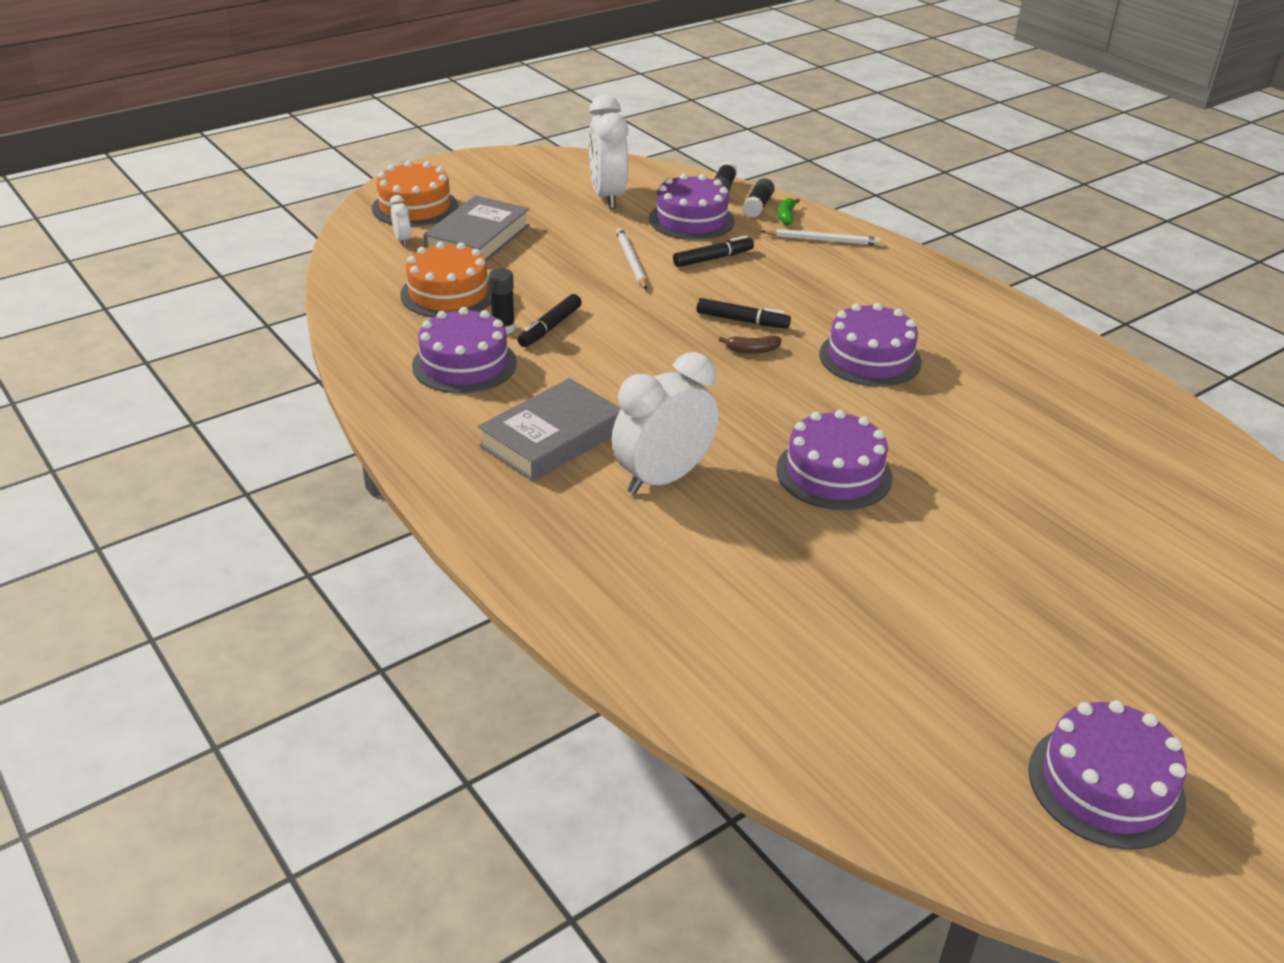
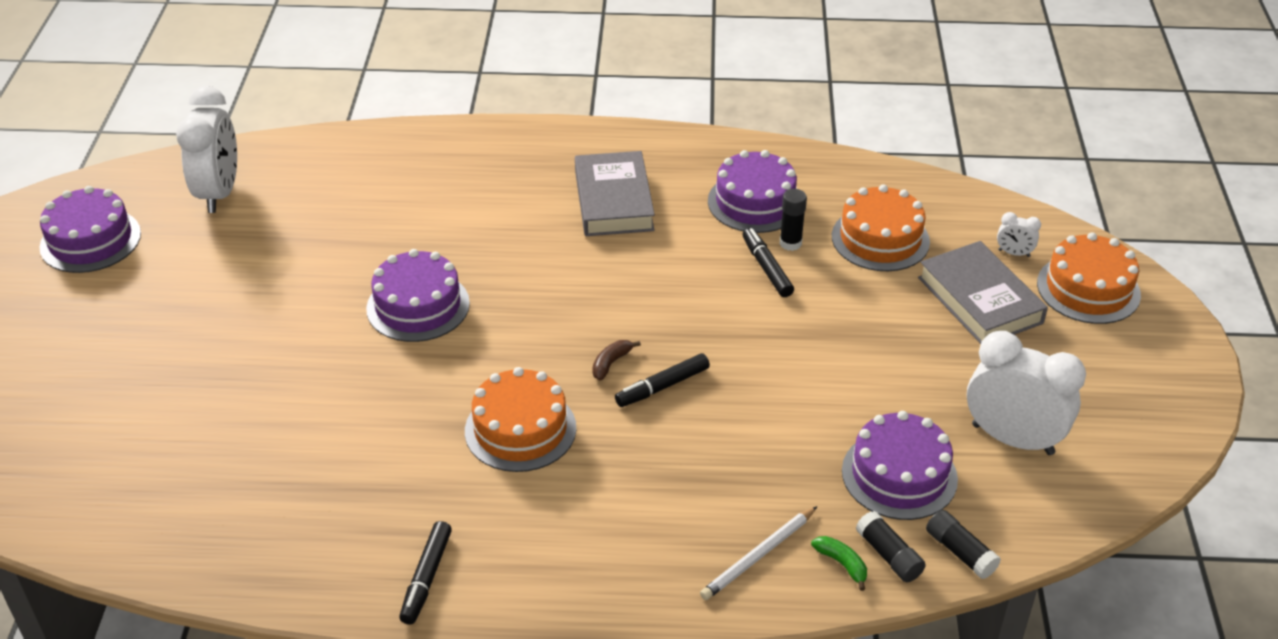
camera: 130 degrees right, 5 degrees up
white clock [612,352,718,494] -> white clock moved to [176,86,237,213]
white pencil [616,228,647,290] -> none
black marker [673,235,754,267] -> black marker moved to [399,521,452,624]
purple cake [819,303,922,387] -> orange cake [465,367,576,472]

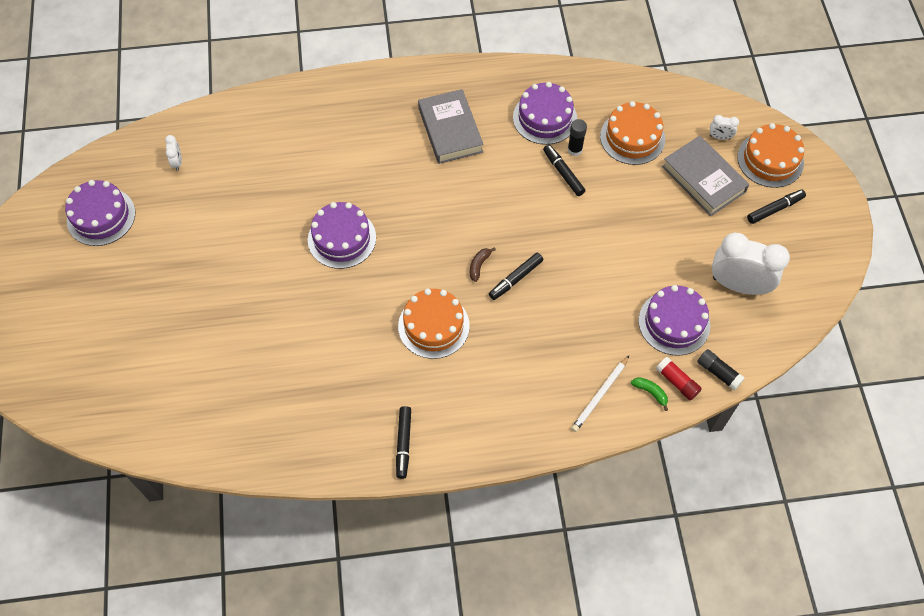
camera: 10 degrees left, 20 degrees up
white clock [176,86,237,213] -> white clock [165,135,182,171], size x0.43
black glue stick [856,511,926,582] -> red glue stick [656,357,702,400]
none -> black marker [747,190,806,224]

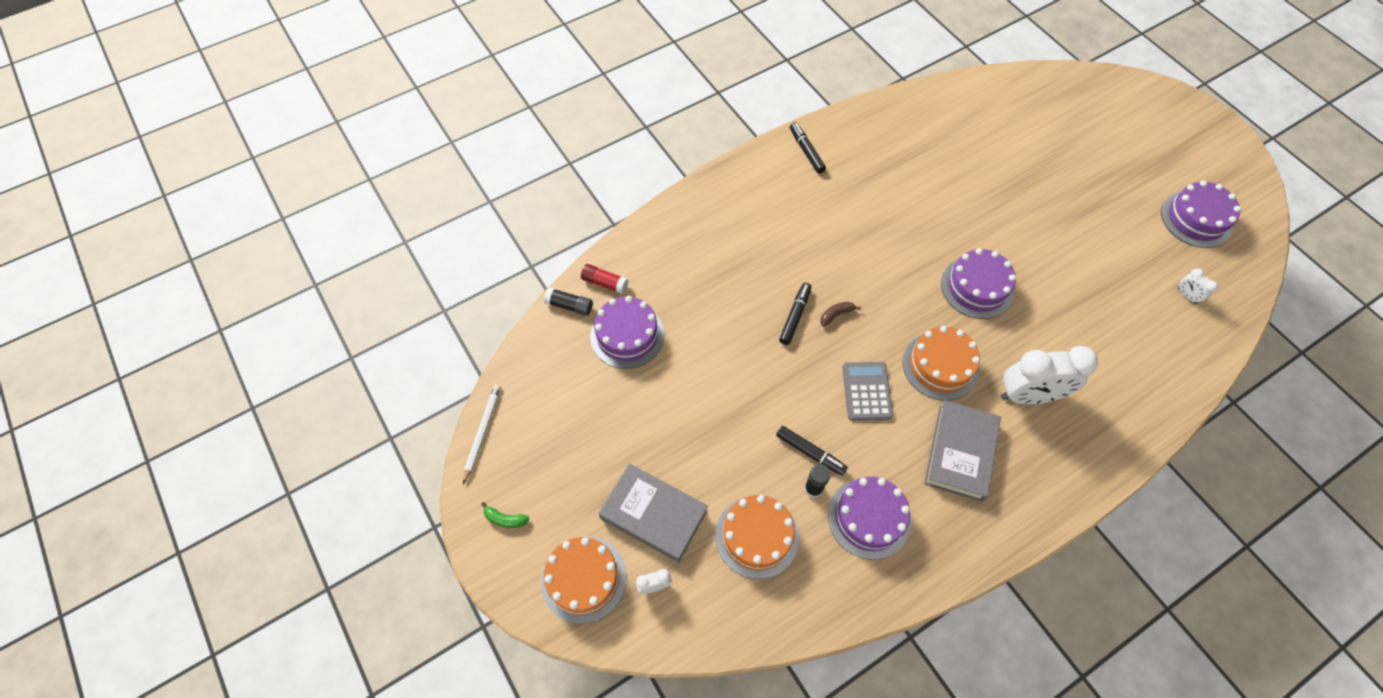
camera: 155 degrees right, 0 degrees up
orange cake [398,289,470,359] -> orange cake moved to [903,326,980,401]
grey book [418,89,484,164] -> grey book turned 60 degrees clockwise [924,400,1001,502]
brown banana [470,247,496,282] -> brown banana turned 120 degrees counterclockwise [820,302,861,327]
white pencil [571,356,629,432] -> white pencil moved to [463,384,501,484]
green banana [631,377,668,411] -> green banana moved to [481,502,529,528]
white clock [712,233,790,295] -> white clock moved to [1001,346,1098,404]
black marker [747,190,806,224] -> none
none -> grey calculator [842,362,893,421]

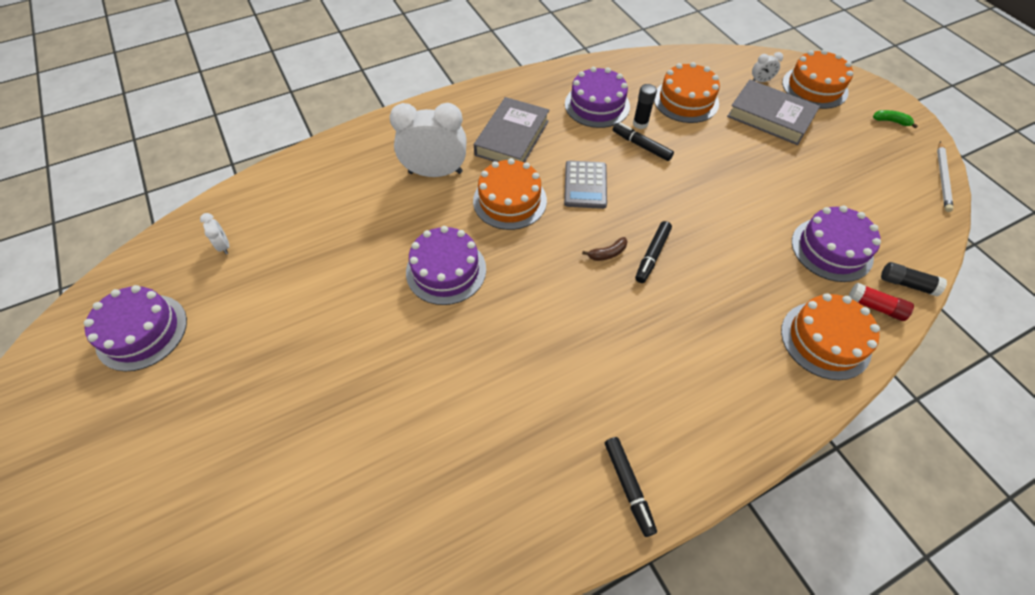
camera: 175 degrees left, 5 degrees down
none -> orange cake [781,293,880,380]

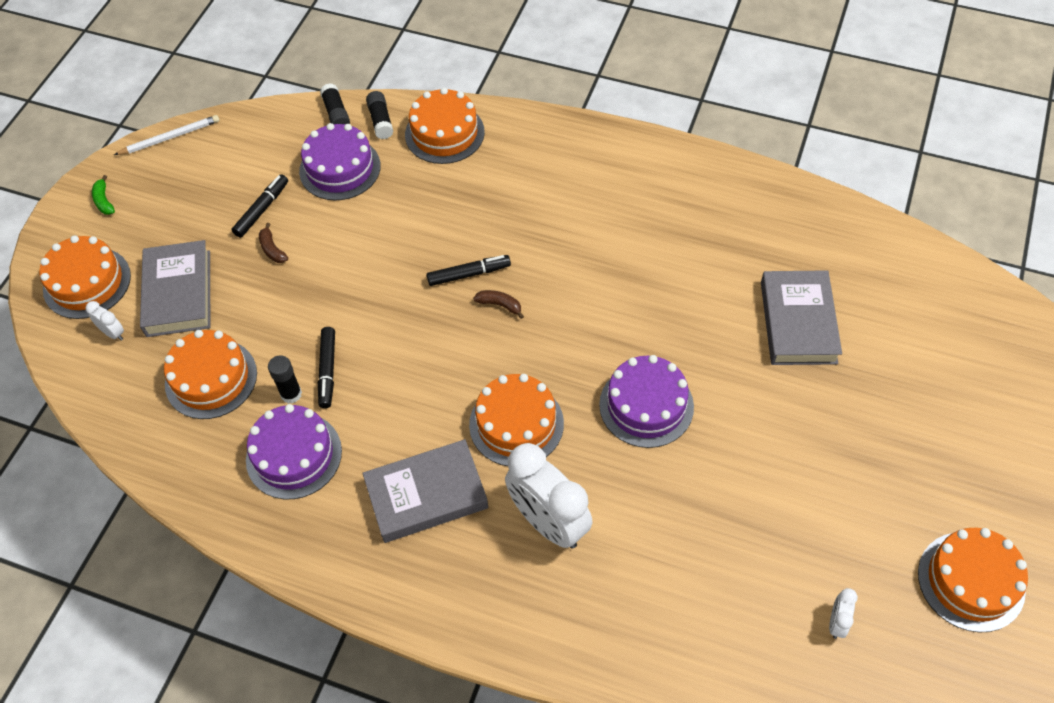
camera: 130 degrees left, 0 degrees up
purple cake [84,285,187,372] -> orange cake [918,528,1028,633]
grey calculator [564,161,607,209] -> none
black marker [605,437,657,537] -> black marker moved to [231,174,288,238]
red glue stick [849,283,914,321] -> black glue stick [366,91,394,139]
none -> brown banana [259,223,288,263]
none -> grey book [761,270,842,365]

